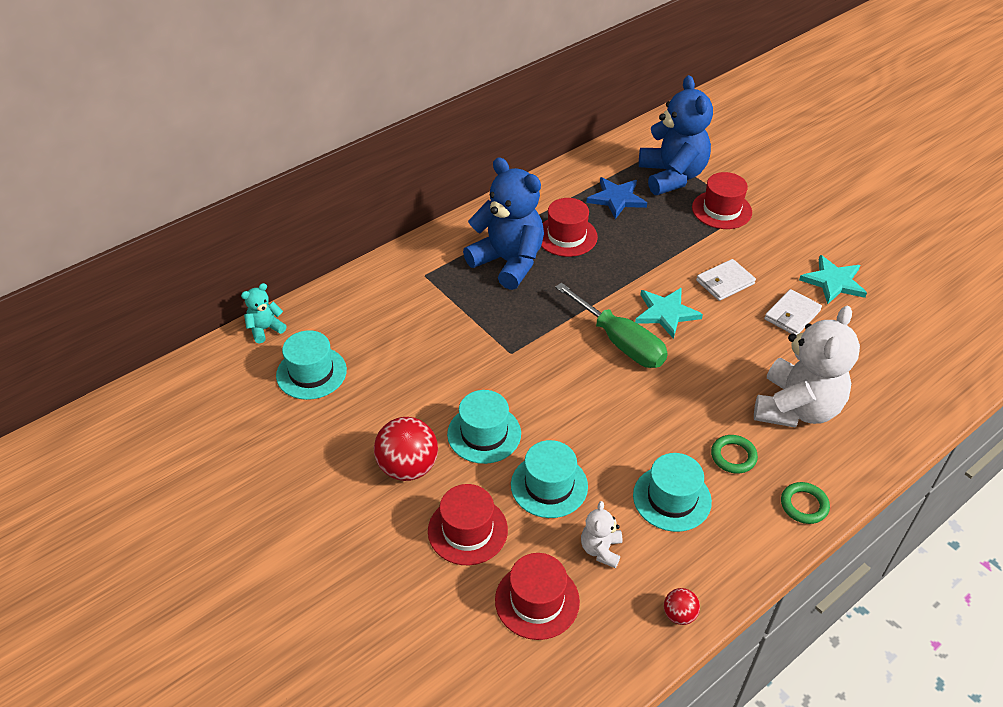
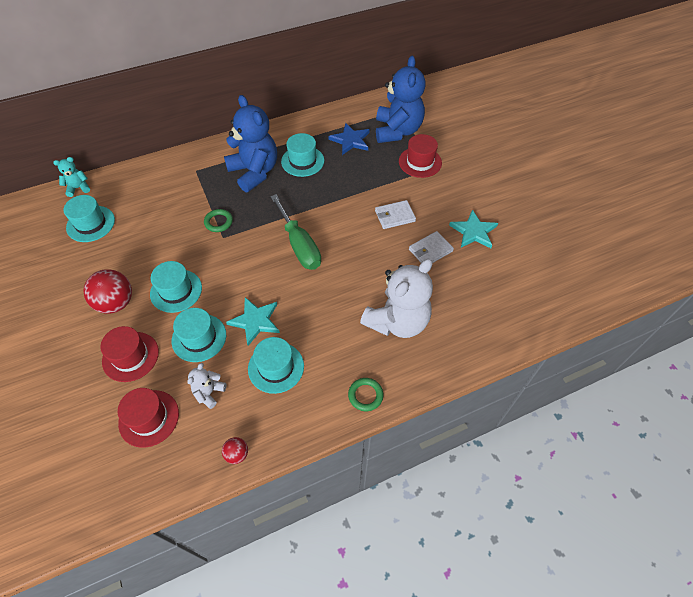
camera: 15 degrees right, 10 degrees up
red hat [541,198,598,257] -> turquoise hat [281,133,324,177]
turquoise star [635,288,703,339] -> turquoise star moved to [226,297,280,346]
green ring [711,435,758,474] -> green ring moved to [204,209,233,232]

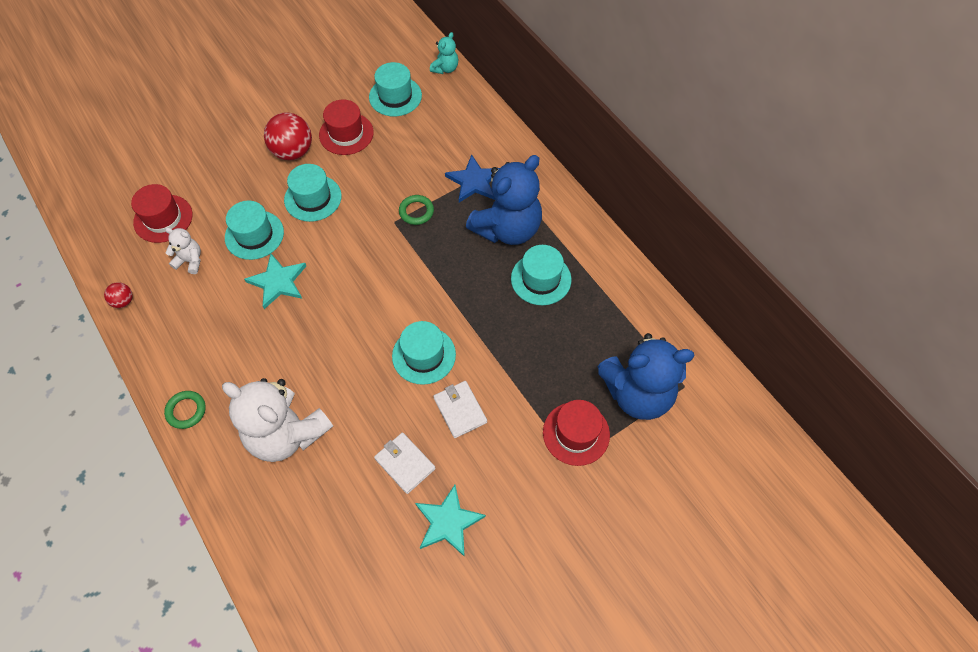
camera: 80 degrees right, 5 degrees up
turquoise teddy bear [53,157,90,197] -> turquoise teddy bear turned 60 degrees clockwise [430,32,459,74]
red hat [100,326,159,382] -> red hat moved to [319,99,374,155]
turquoise hat [248,337,304,394] -> turquoise hat moved to [392,321,456,385]
green screwdriver [270,194,321,270] -> none
blue star [328,123,370,155] -> blue star moved to [445,154,500,202]

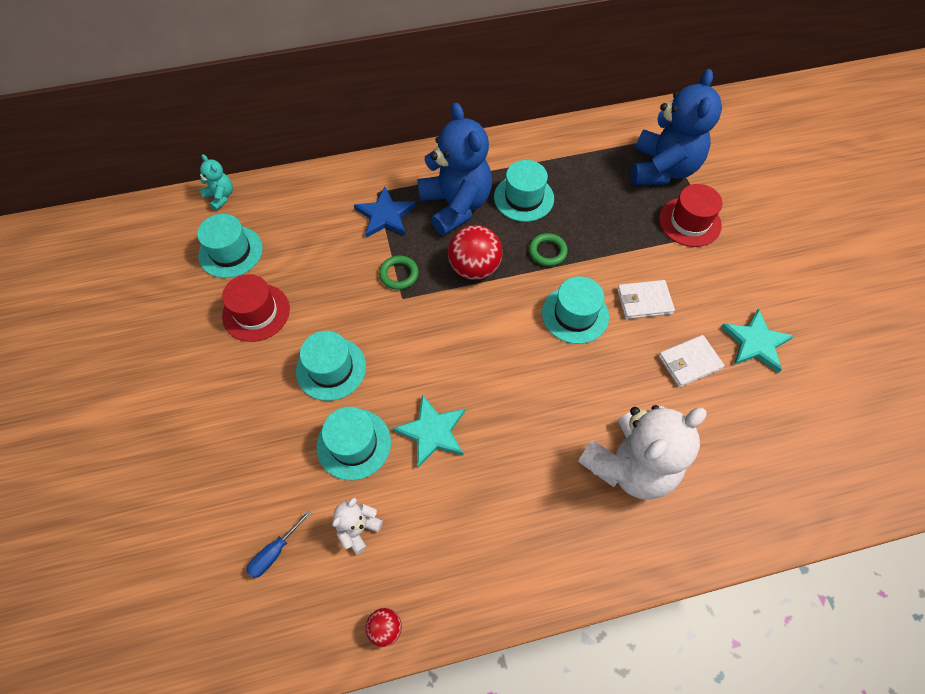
camera: 70 degrees left, 0 degrees up
red hat [131,184,192,243] -> blue screwdriver [246,510,311,578]
green ring [164,391,206,429] -> green ring moved to [529,233,568,266]
red ball [264,112,312,160] -> red ball moved to [448,225,503,280]

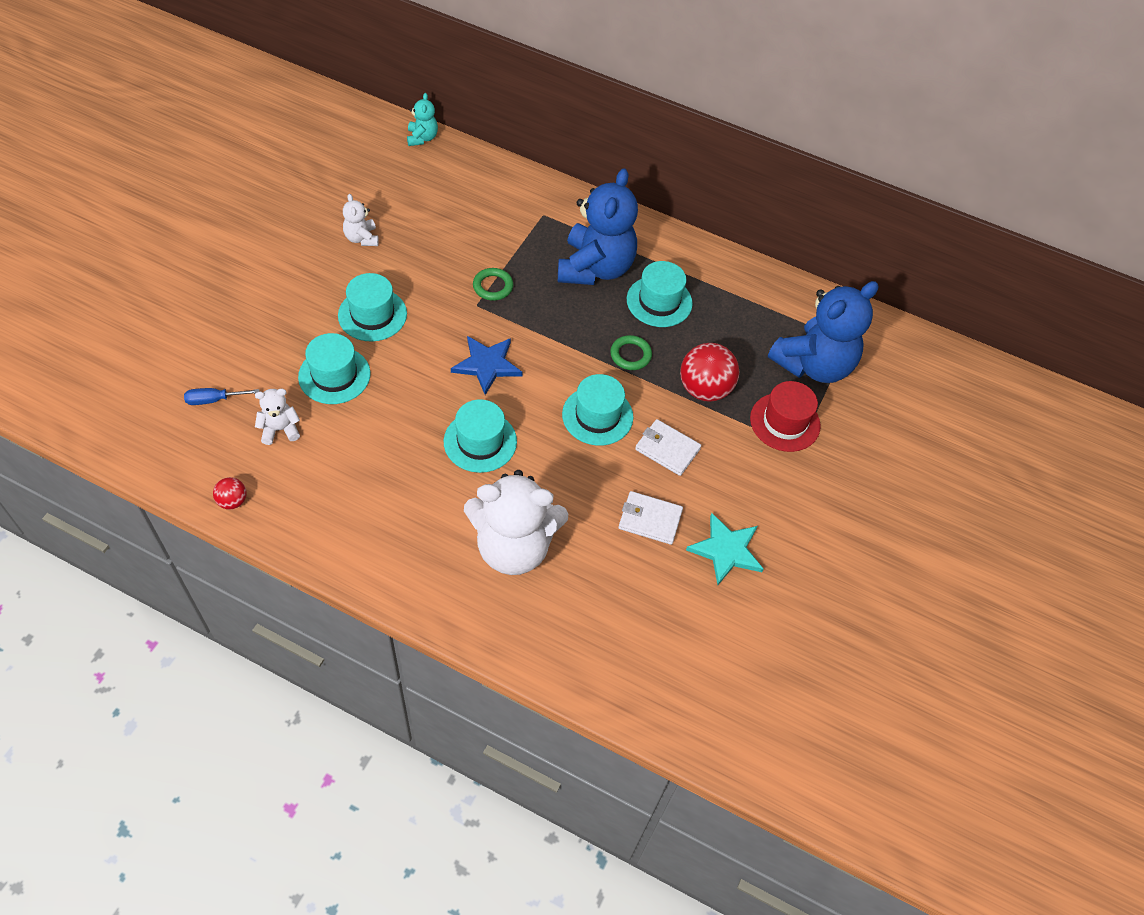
camera: 35 degrees right, 5 degrees down
turquoise hat [197,214,263,278] -> turquoise hat moved to [444,399,517,473]
red hat [222,274,290,342] -> white teddy bear [343,194,379,246]
blue star [354,186,416,238] -> blue star moved to [451,336,523,395]
turquoise star [393,395,465,468] -> none
red ball [448,225,503,280] -> red ball moved to [680,343,739,402]

